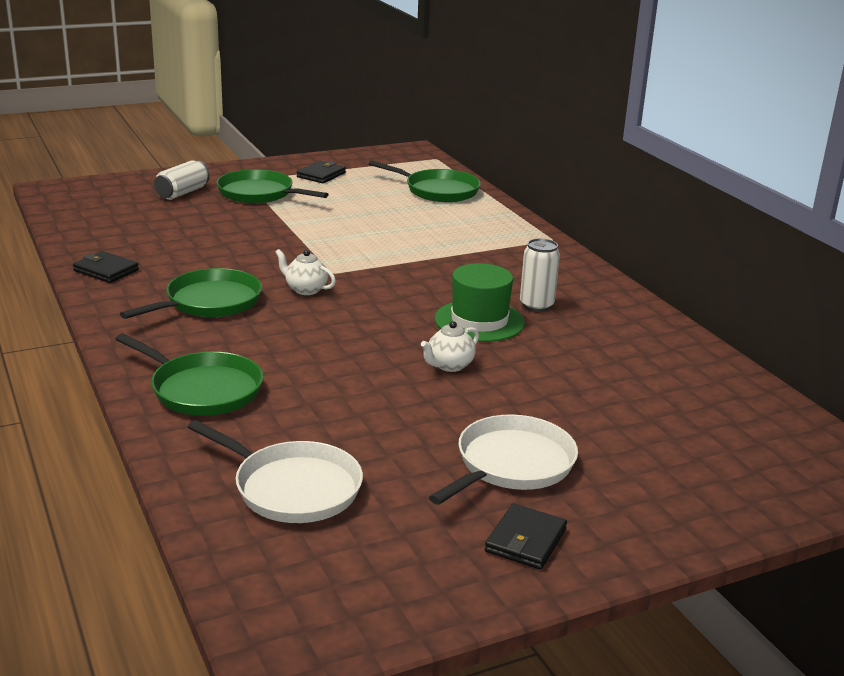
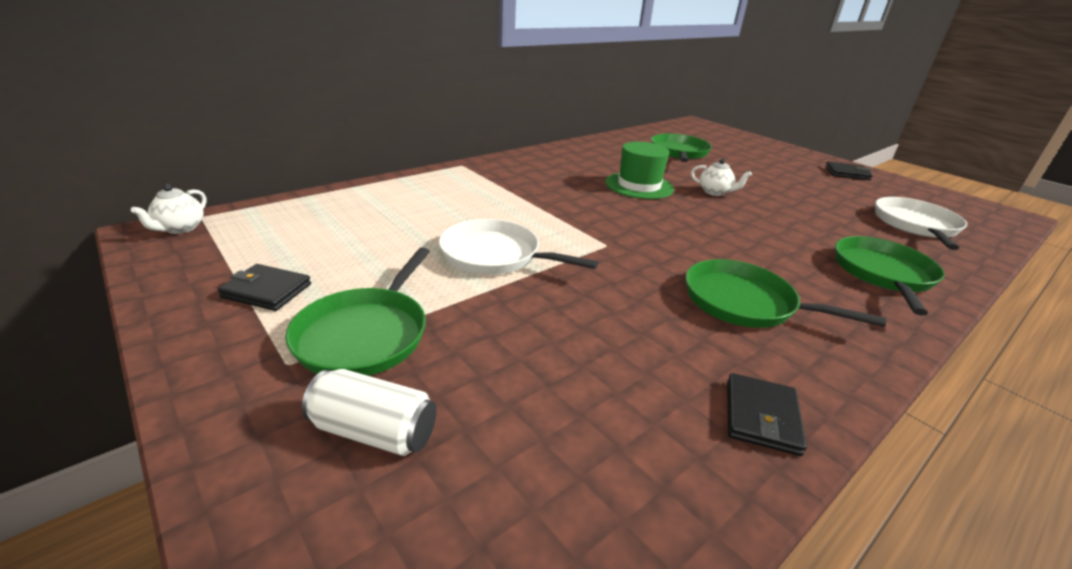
camera: 105 degrees left, 5 degrees up
white teapot [275,249,336,295] -> white teapot moved to [131,184,207,234]
green pan [369,160,481,202] -> green pan moved to [651,133,712,162]
white pan [429,414,578,505] -> white pan moved to [439,219,599,275]
white can [520,238,560,312] -> none

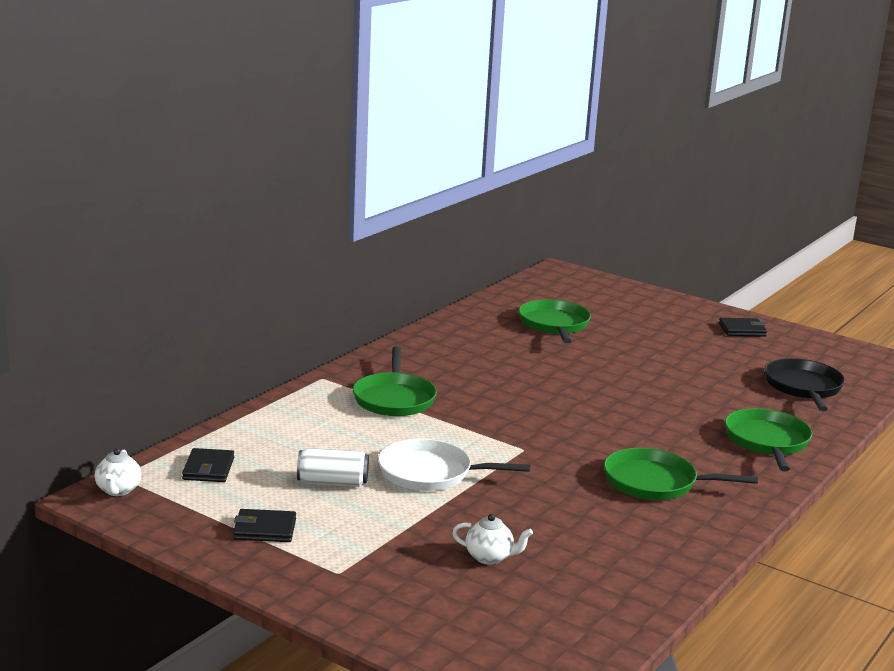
camera: 15 degrees left, 10 degrees down
green pan [285,247,430,376] -> green pan moved to [353,346,437,416]
white can [302,369,437,456] -> white can moved to [297,448,369,487]
green hat [605,142,674,199] -> none
white teapot [691,159,752,196] -> white teapot moved to [452,514,533,565]
black wallet [727,373,807,456] -> black wallet moved to [182,448,234,482]
white pan [875,197,967,250] -> black pan [764,358,845,411]

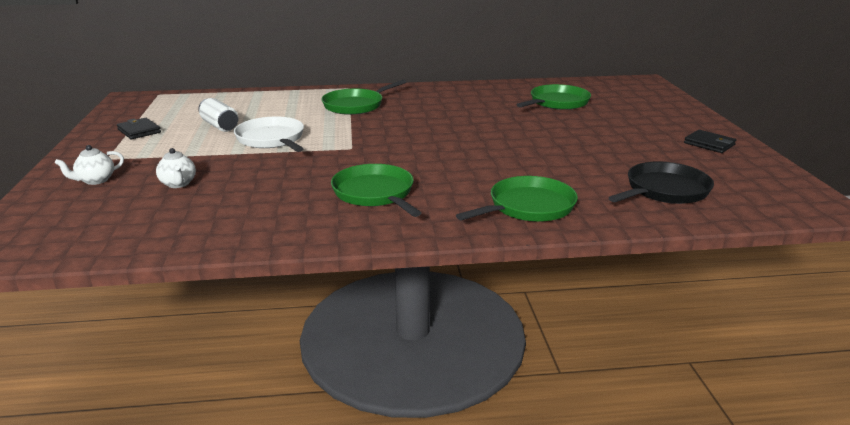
camera: 50 degrees right, 5 degrees up
white teapot [95,448,141,496] -> white teapot moved to [55,145,124,185]
black wallet [182,448,234,482] -> none

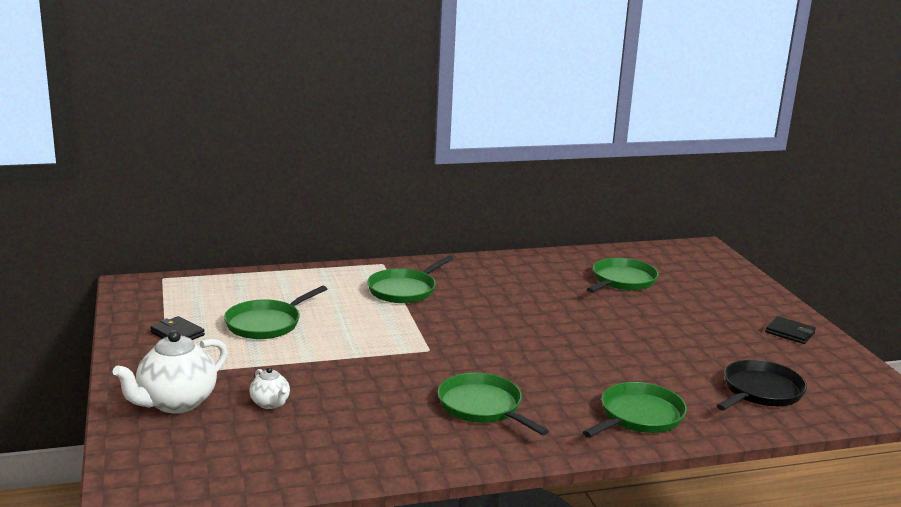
camera: 10 degrees left, 5 degrees down
white teapot [55,145,124,185] -> white teapot [113,330,228,413], size x1.94
white can [198,98,239,132] -> green pan [224,286,327,339]
white pan [234,116,304,152] -> none

